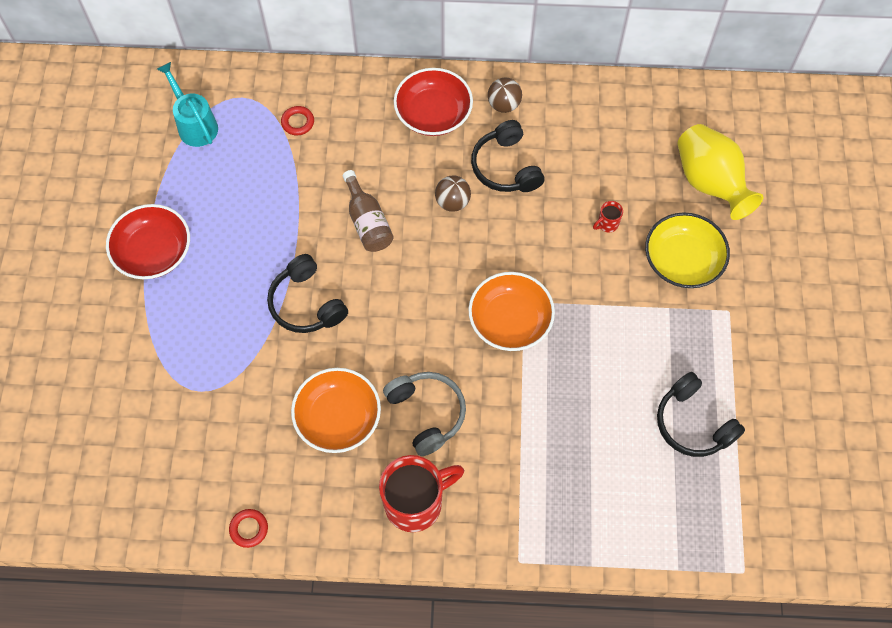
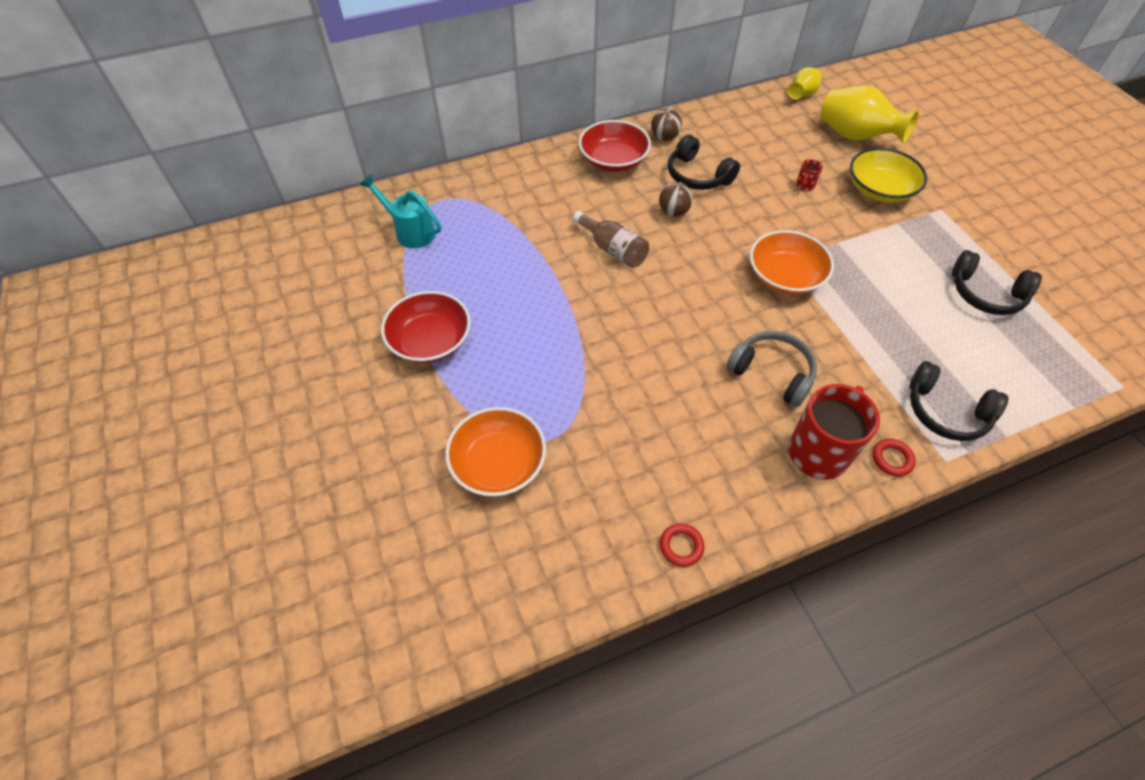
camera: 25 degrees left, 10 degrees down
black headphones [267,254,348,333] -> black headphones moved to [909,361,1009,441]
red ring [281,106,314,135] -> red ring moved to [872,439,916,476]
orange bowl [291,368,381,453] -> orange bowl moved to [445,407,546,496]
none -> yellow vase [787,67,822,100]

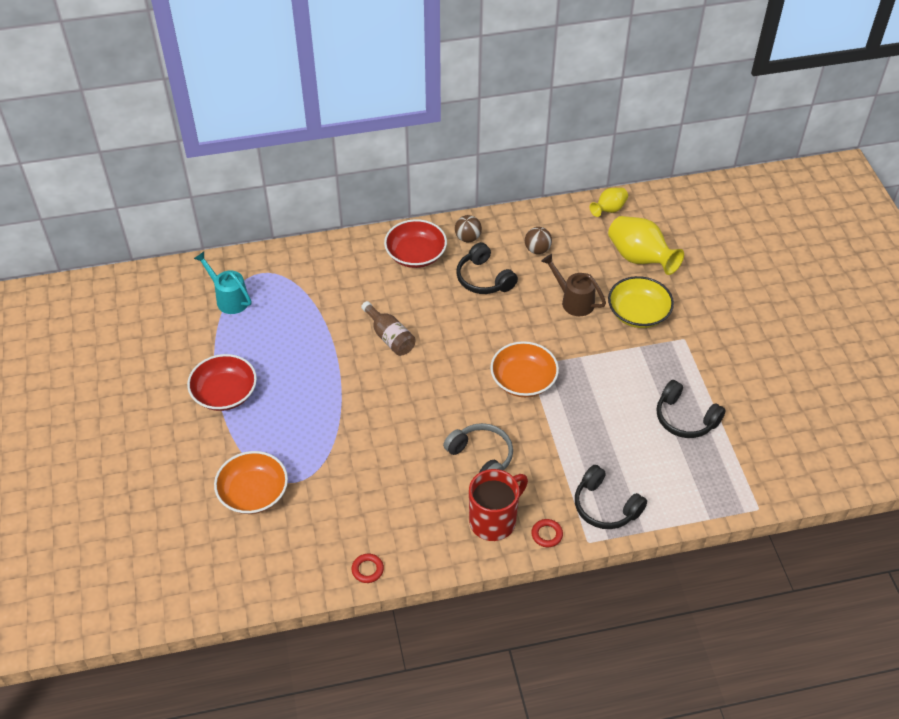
camera: 10 degrees right, 5 degrees down
brown ball [659,182,693,217] -> brown ball moved to [525,227,552,254]
red mug [796,159,823,191] -> brown watering can [541,254,606,316]

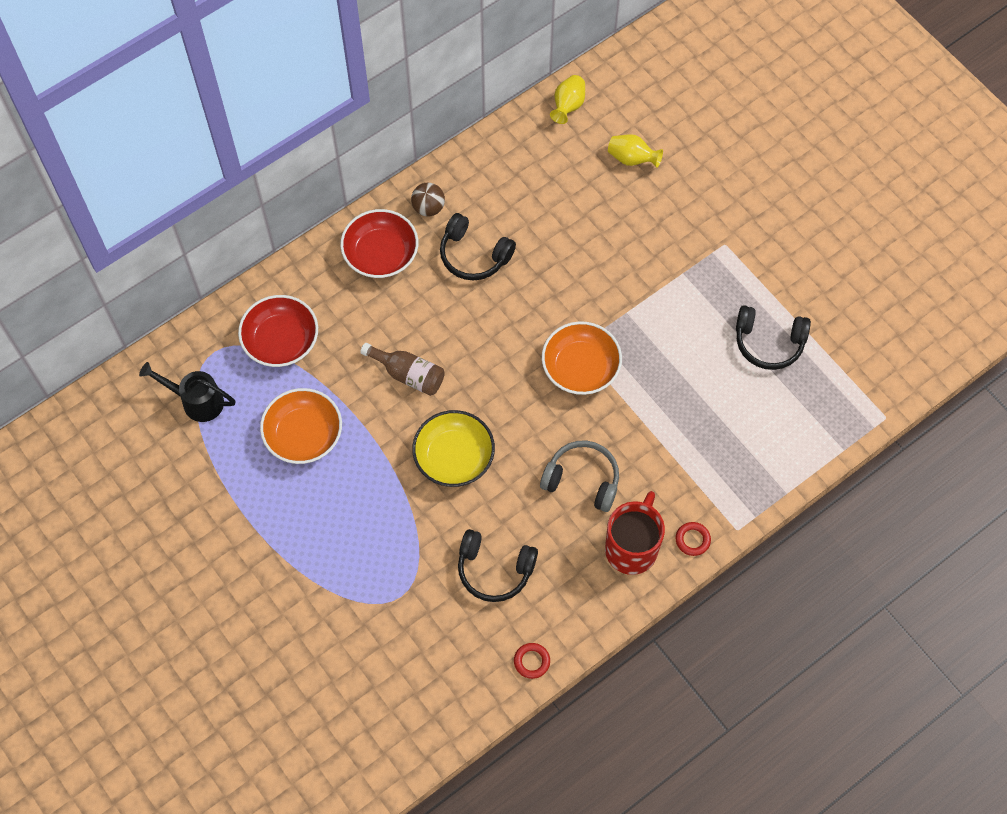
camera: 25 degrees left, 15 degrees up
red bowl [187,354,257,411] -> red bowl moved to [238,295,318,367]
turquoise watering can [194,252,252,314] -> black watering can [139,362,236,422]
orange bowl [214,451,288,514] -> orange bowl moved to [260,388,342,464]
brown ball [525,227,552,254] -> none
brown watering can [541,254,606,316] -> none
black headphones [575,465,647,529] -> black headphones moved to [458,529,538,602]
yellow vase [608,216,684,275] -> yellow vase [608,134,663,168], size x0.56
yellow bowl [608,276,674,328] -> yellow bowl moved to [412,410,495,487]

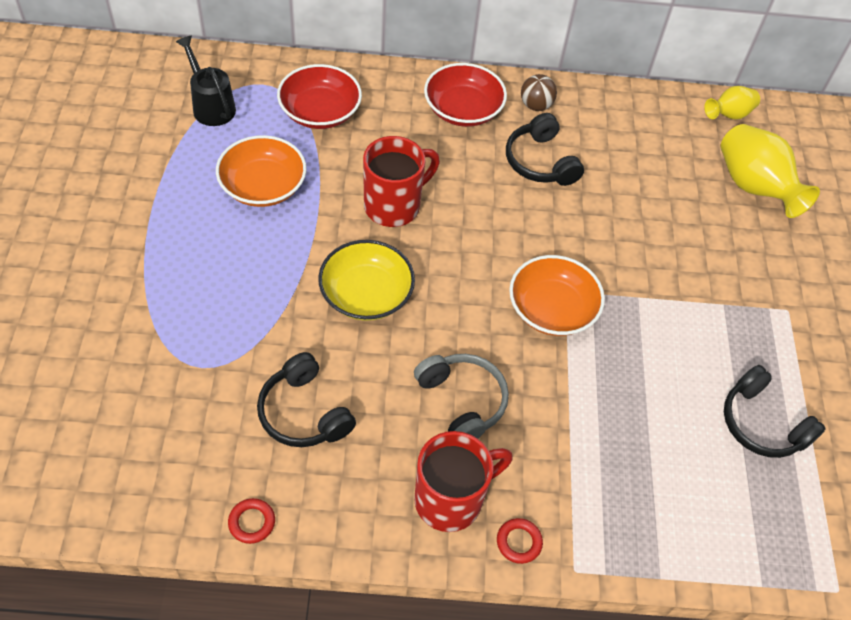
camera: 35 degrees right, 10 degrees down
brown bottle [360,343,445,396] -> red mug [363,136,440,227]
yellow vase [608,134,663,168] -> yellow vase [720,124,820,218], size x1.77

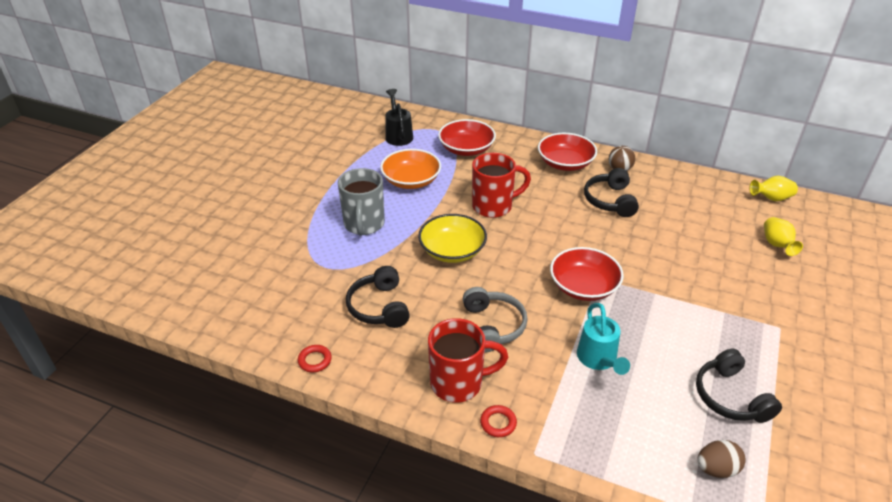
camera: 25 degrees right, 15 degrees down
orange bowl [509,255,605,336] -> red bowl [550,247,624,301]
yellow vase [720,124,820,218] -> yellow vase [764,217,803,256], size x0.56
none -> grey mug [338,168,385,236]
none -> turquoise watering can [577,303,630,375]
none -> brown egg [697,440,746,478]

